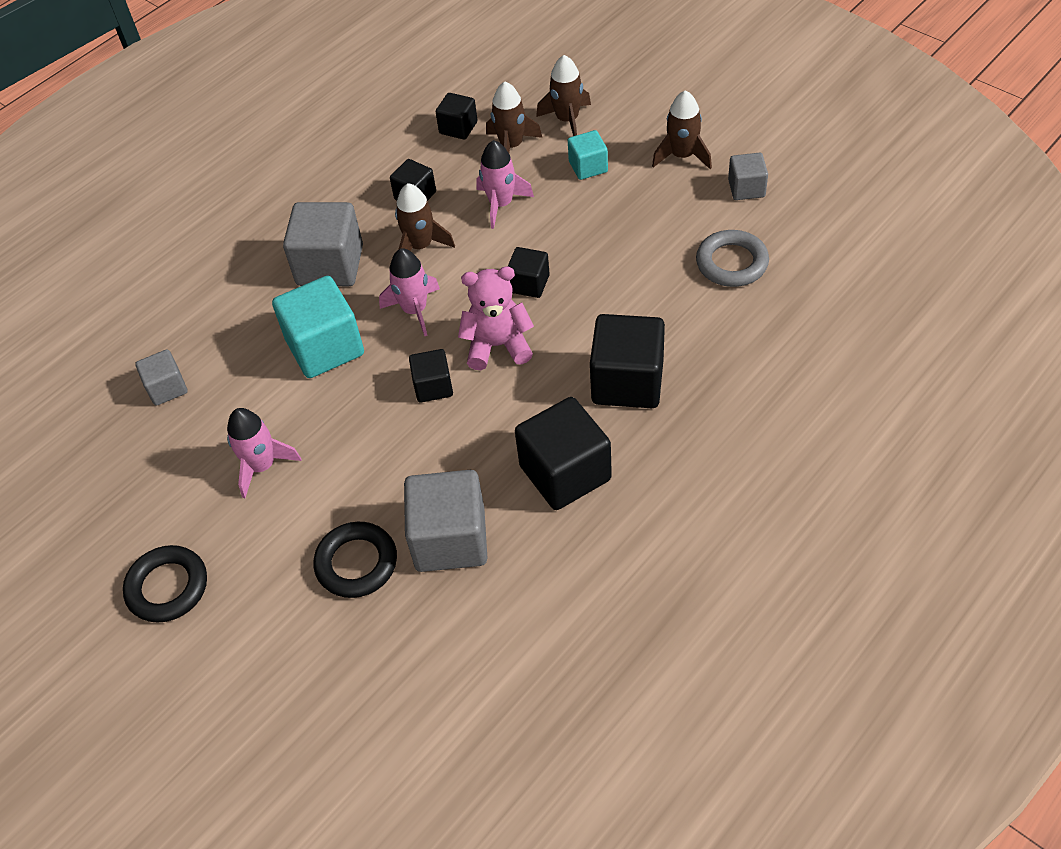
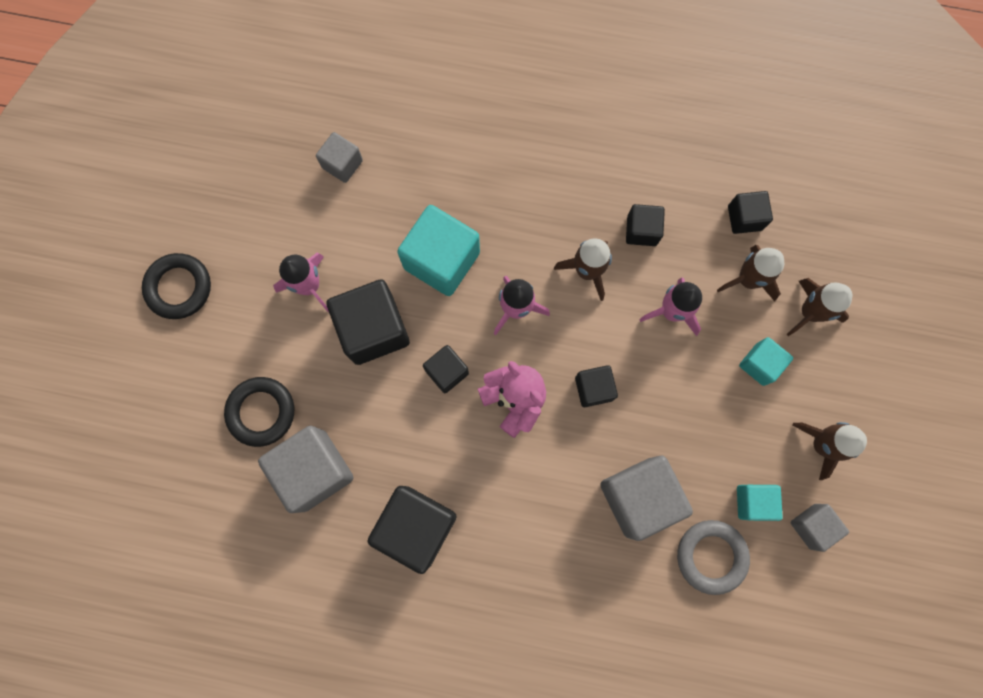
camera: 55 degrees right, 25 degrees up
grey cube [283,202,363,286] -> grey cube moved to [600,455,693,541]
black cube [590,314,665,408] -> black cube moved to [326,279,410,365]
none -> turquoise cube [737,485,783,521]

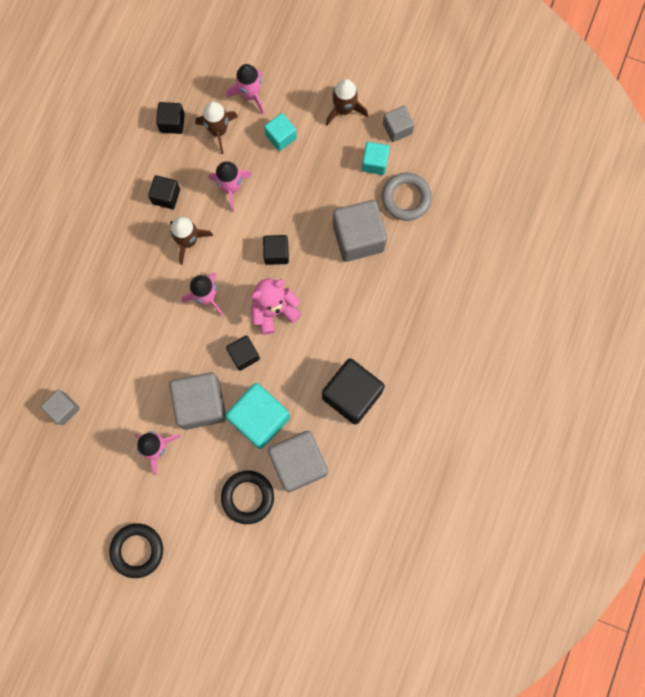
camera: 80 degrees left, 0 degrees up
black cube [326,279,410,365] -> grey cube [169,372,226,430]
turquoise cube [397,205,480,296] -> turquoise cube moved to [225,383,290,449]
brown rocket [786,278,852,336] -> pink rocket [226,64,265,115]

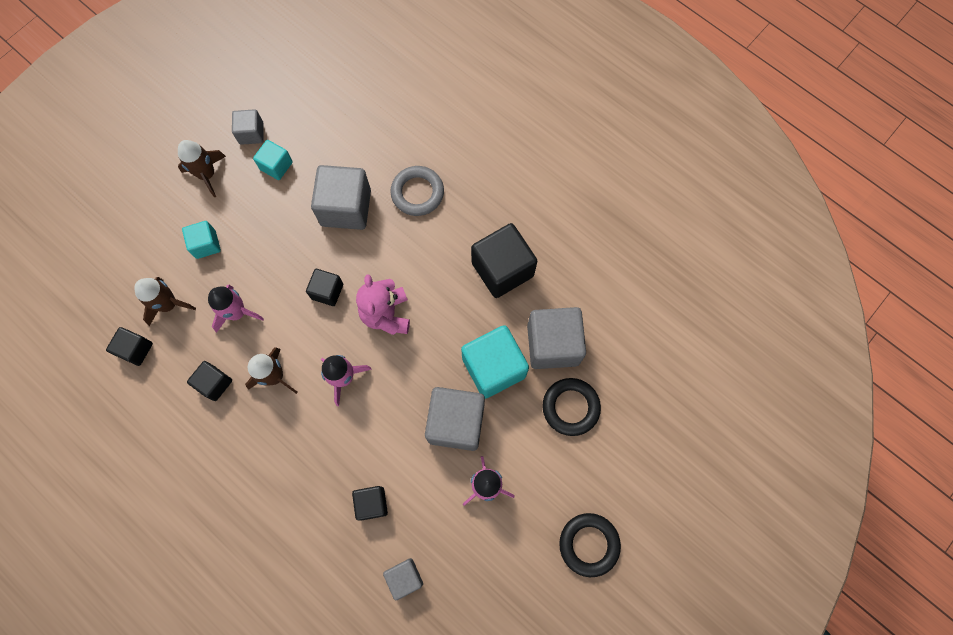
camera: 70 degrees left, 5 degrees down
pink rocket [226,64,265,115] -> none
black cube [226,335,260,371] -> black cube moved to [352,486,388,520]
grey ring [382,173,432,221] -> grey ring moved to [390,166,444,216]

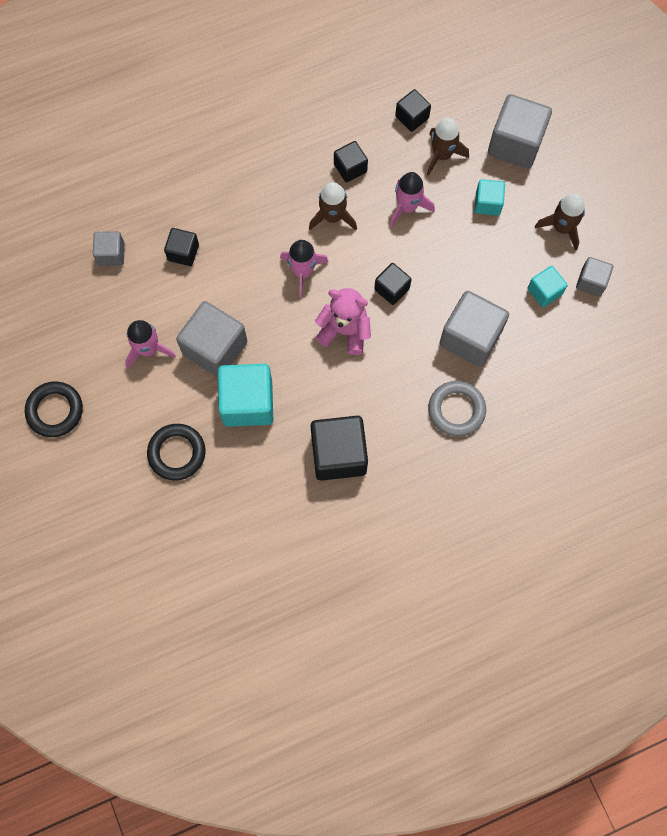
camera: 115 degrees right, 0 degrees up
grey cube [527,307,586,369] -> grey cube moved to [488,94,552,168]

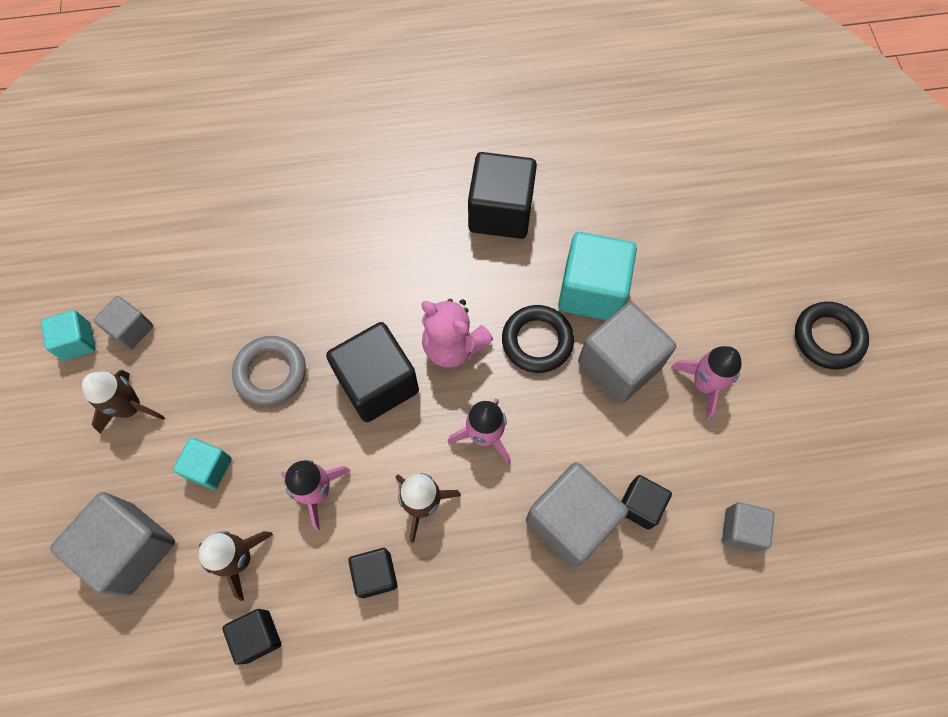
camera: 165 degrees left, 5 degrees down
black ring [147,424,206,481] -> black ring moved to [502,305,574,373]
black cube [374,263,411,305] -> black cube [326,322,419,422], size x1.82
grey ring [428,381,486,437] -> grey ring moved to [232,336,306,406]
grey cube [439,291,509,367] -> grey cube moved to [526,462,628,567]
turquoise cube [528,266,568,307] -> turquoise cube moved to [41,310,96,361]

